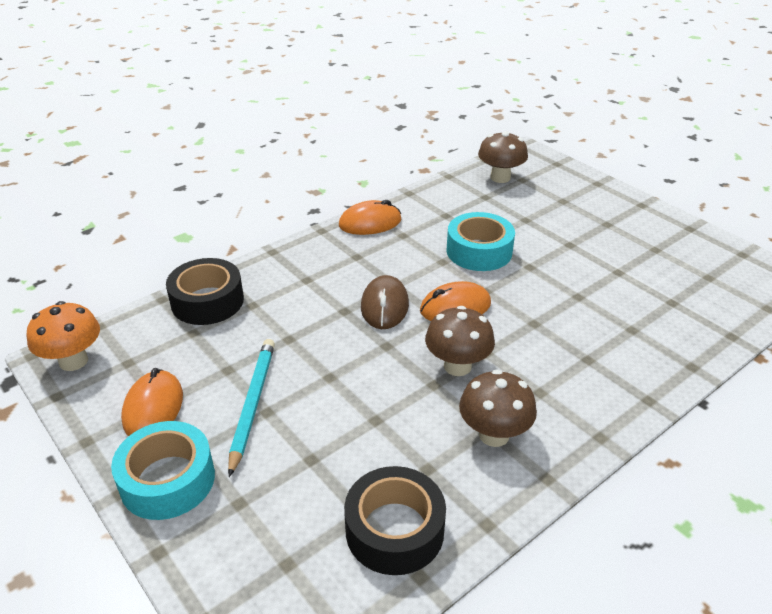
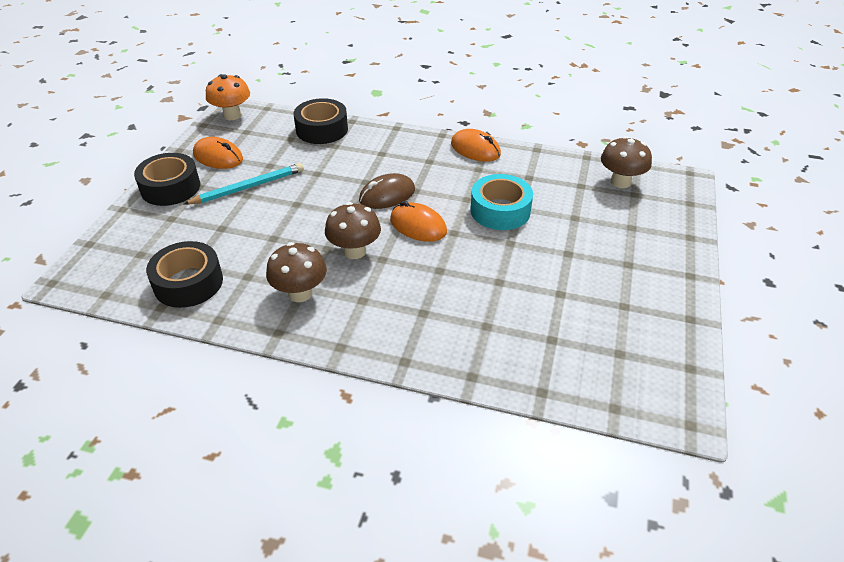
camera: 55 degrees right, 5 degrees up
turquoise tape [111,421,215,520] -> black tape [134,153,200,206]
orange mouse [121,368,183,436] -> orange mouse turned 60 degrees clockwise [193,137,243,169]

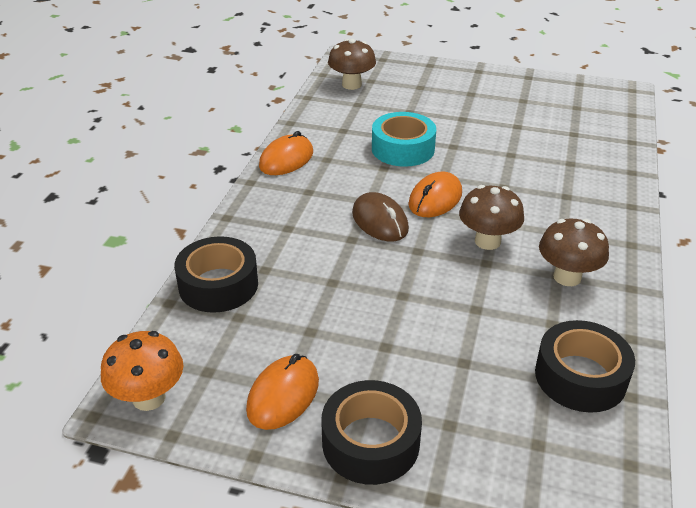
camera: 90 degrees left, 5 degrees down
turquoise pencil [183,163,304,205] -> none

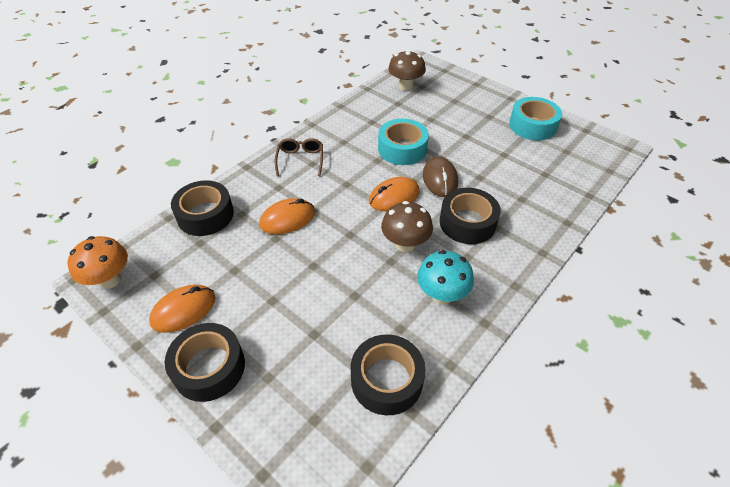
camera: 25 degrees right, 10 degrees up
orange mouse [259,131,313,175] -> orange mouse moved to [259,198,315,234]
brown mouse [352,192,409,242] -> brown mouse moved to [423,157,458,197]
brown mushroom [539,219,609,286] -> turquoise mushroom [417,250,474,304]
none -> brown glasses [275,138,323,176]
none -> black tape [440,188,501,244]
none -> turquoise tape [509,97,562,140]

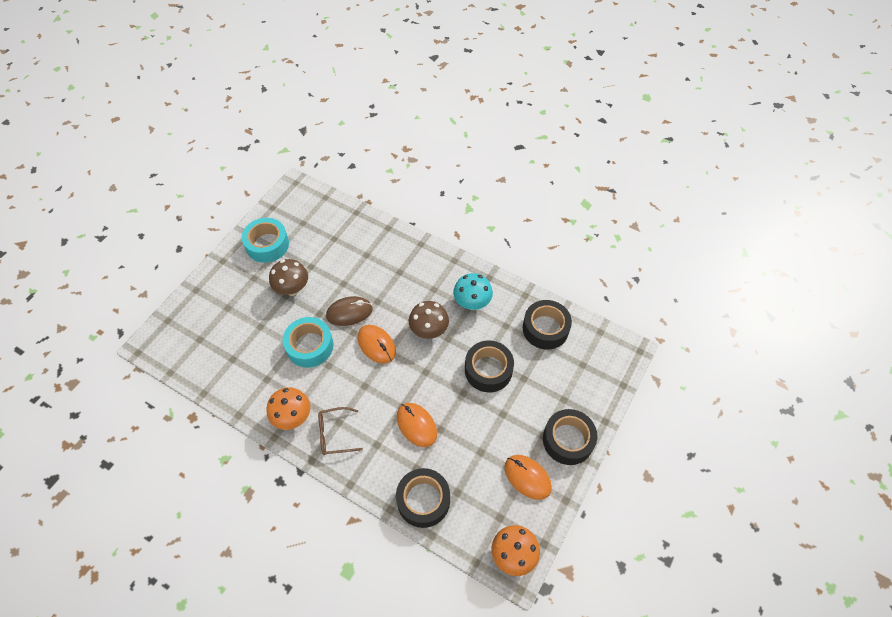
camera: 100 degrees left, 10 degrees up
brown mushroom [388,50,426,91] -> brown mushroom moved to [269,259,308,296]
black tape [440,188,501,244] -> black tape moved to [465,341,514,392]
none -> orange mushroom [266,387,310,430]

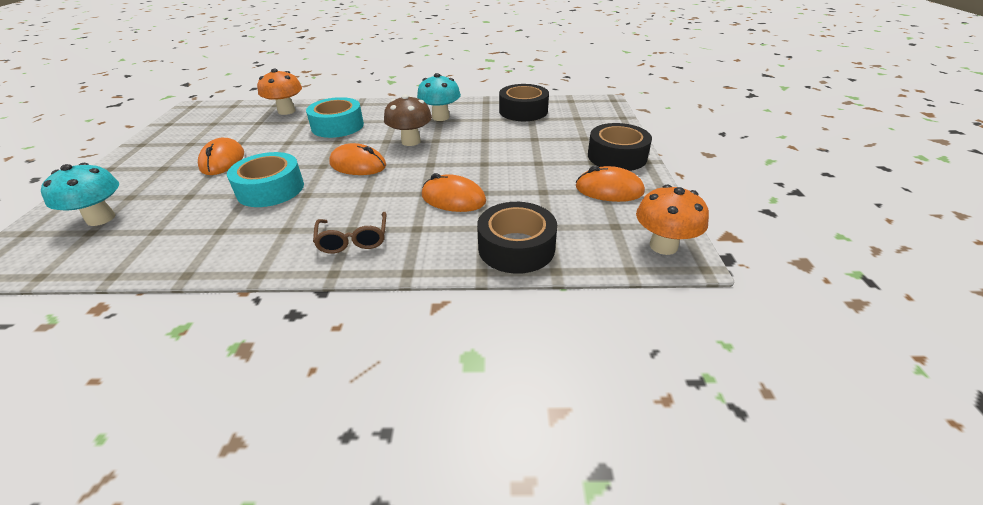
camera: 30 degrees left, 20 degrees down
turquoise tape [242,218,289,263] -> turquoise tape moved to [306,97,364,138]
orange mushroom [266,387,310,430] -> orange mushroom moved to [257,69,302,115]
brown mushroom [269,259,308,296] -> orange mouse [198,138,244,175]
brown glasses [318,407,363,455] -> brown glasses turned 60 degrees counterclockwise [313,212,386,254]
brown mouse [326,296,373,326] -> none
black tape [465,341,514,392] -> none
none -> turquoise mushroom [41,163,119,226]

